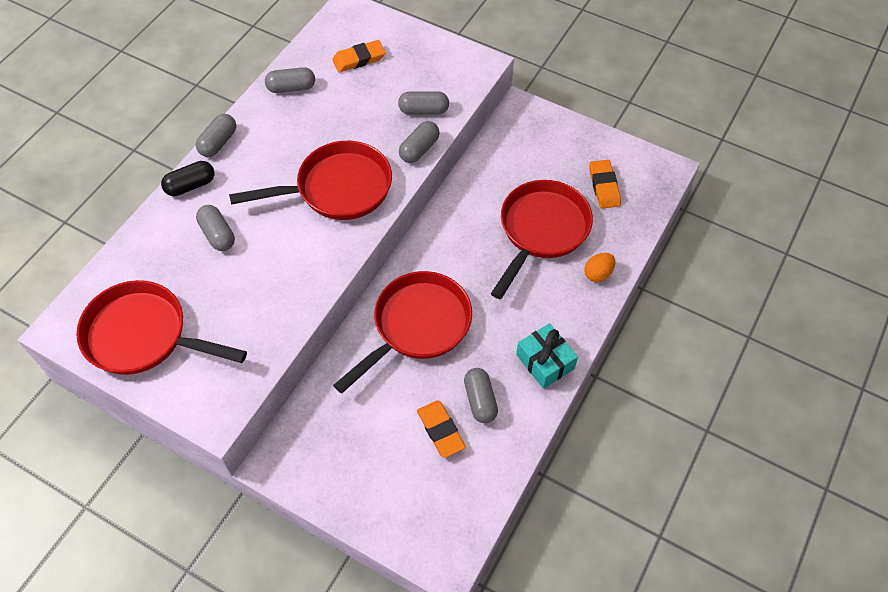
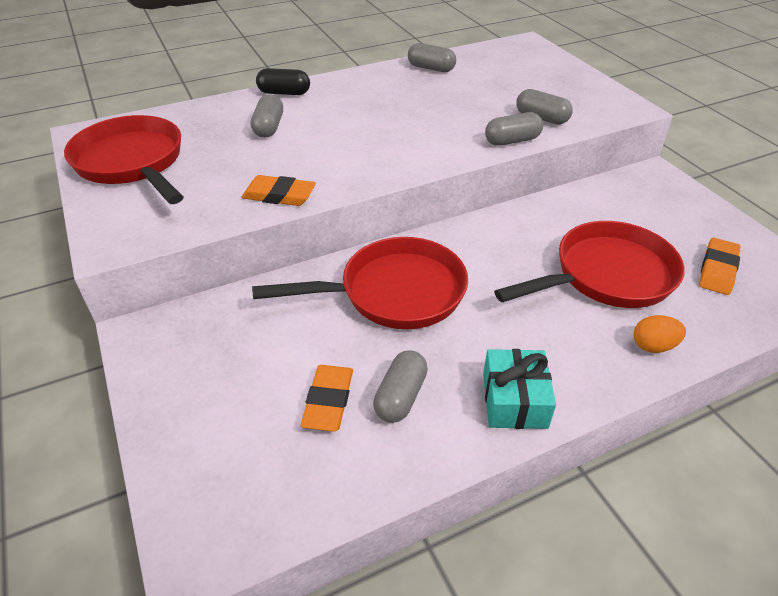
camera: 35 degrees right, 15 degrees down
grey capsule [196,114,236,157] -> none
red pan [229,141,392,220] -> none
orange eraser [332,40,386,72] -> orange eraser moved to [241,175,316,206]

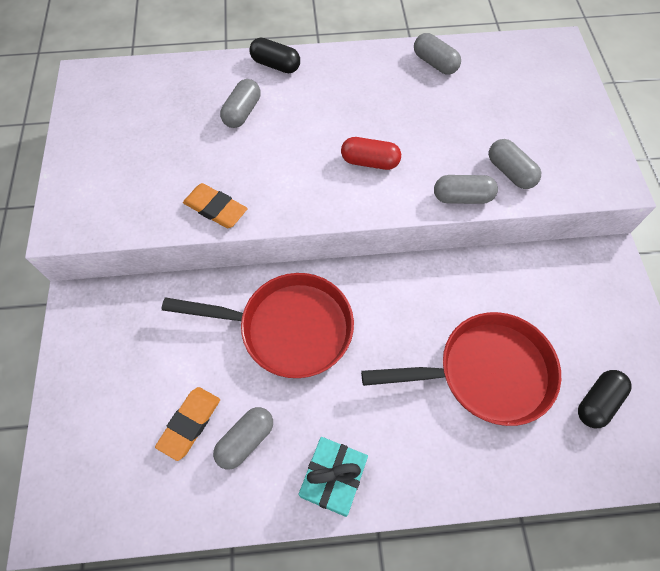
camera: 20 degrees right, 20 degrees up
red pan [64,115,183,204] -> none
orange egg [634,315,686,353] -> none
orange eraser [699,238,740,295] -> black capsule [578,370,631,428]
none -> red capsule [341,137,401,170]

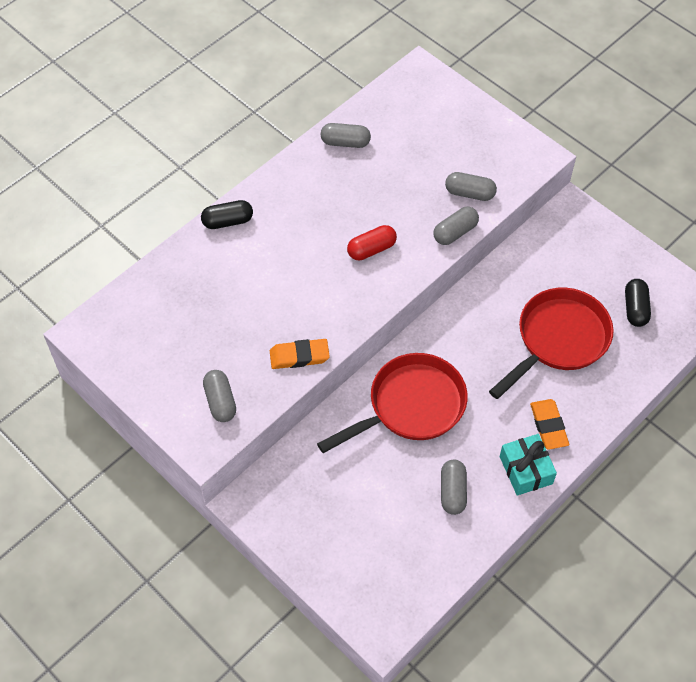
camera: 40 degrees left, 5 degrees down
orange eraser [155,387,220,461] -> orange eraser moved to [530,399,569,450]
grey capsule [220,79,261,128] -> grey capsule moved to [203,370,236,422]

